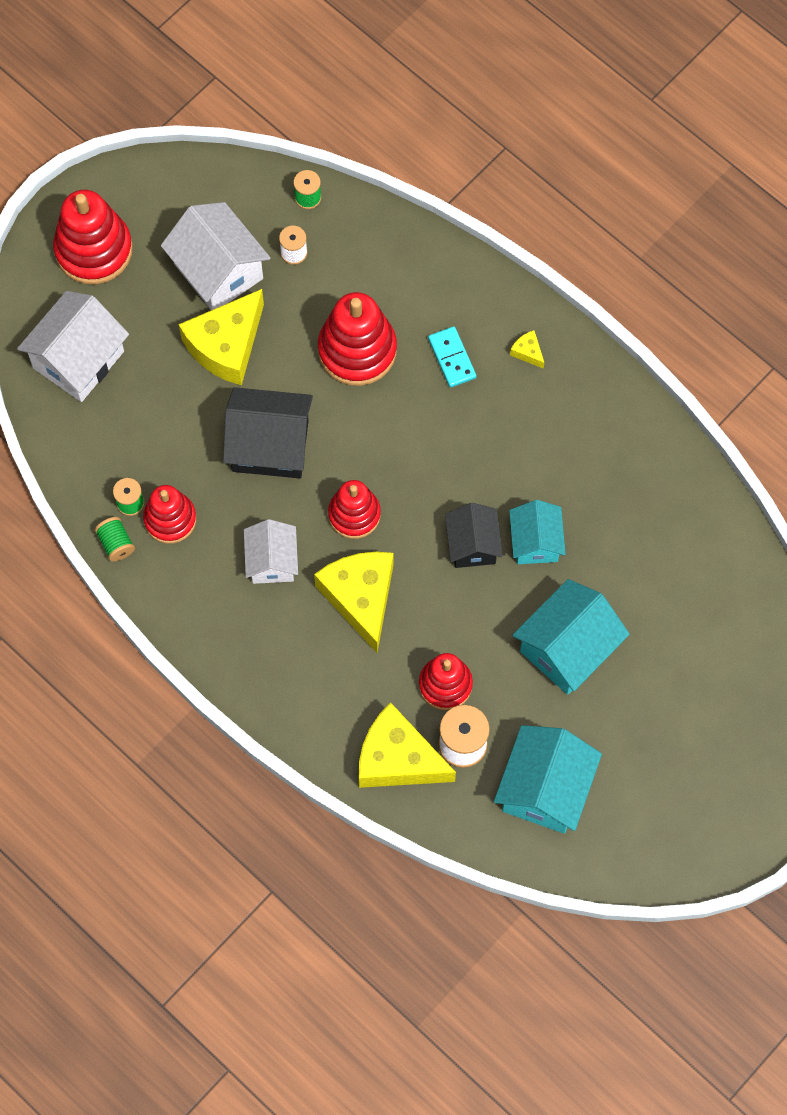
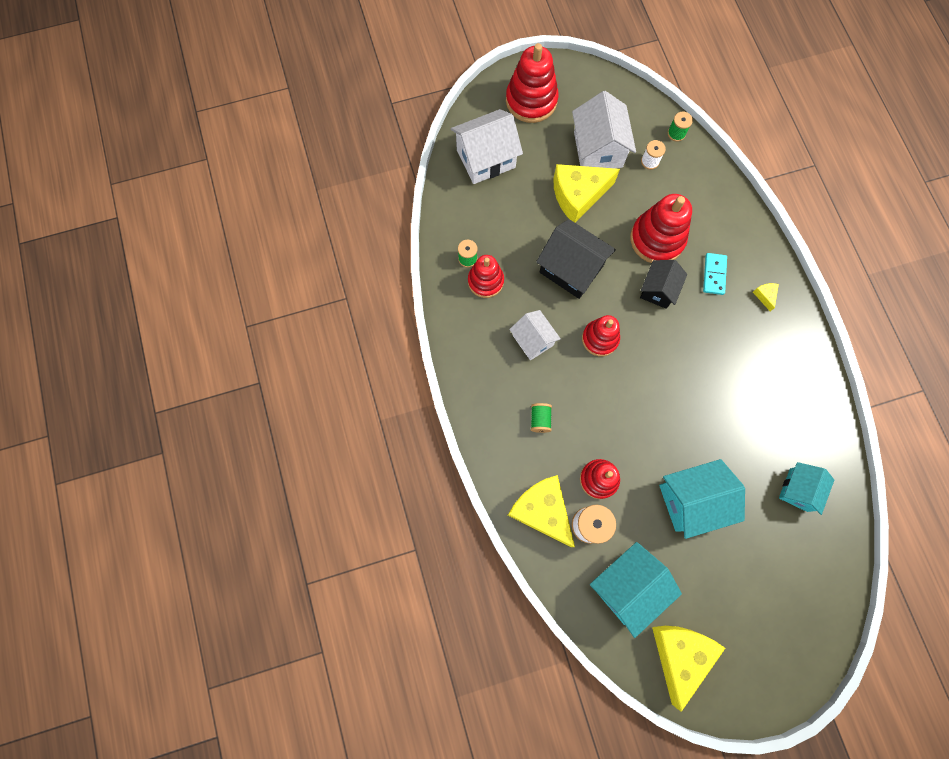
camera: 30 degrees right, 5 degrees up
green spool [95,517,135,562] -> green spool moved to [531,403,552,433]
white house [244,519,298,584] -> white house turned 60 degrees counterclockwise [509,310,561,360]
yellow cheese [314,552,393,653] -> yellow cheese moved to [652,626,725,712]
black house [445,503,503,568] -> black house moved to [640,260,687,309]
turquoise house [509,500,566,564] -> turquoise house moved to [779,462,834,515]

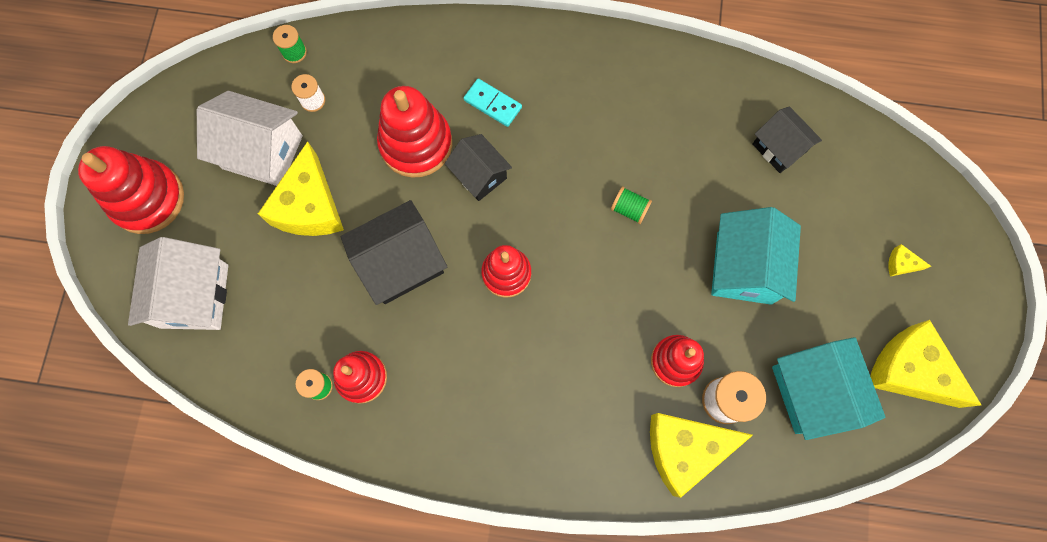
camera: 65 degrees left, 0 degrees up
white house [509,310,561,360] -> none
green spool [531,403,552,433] -> green spool moved to [611,186,652,224]
yellow cheese [753,283,779,311] -> yellow cheese moved to [888,244,931,277]
turquoise house [779,462,834,515] -> black house [753,106,822,173]

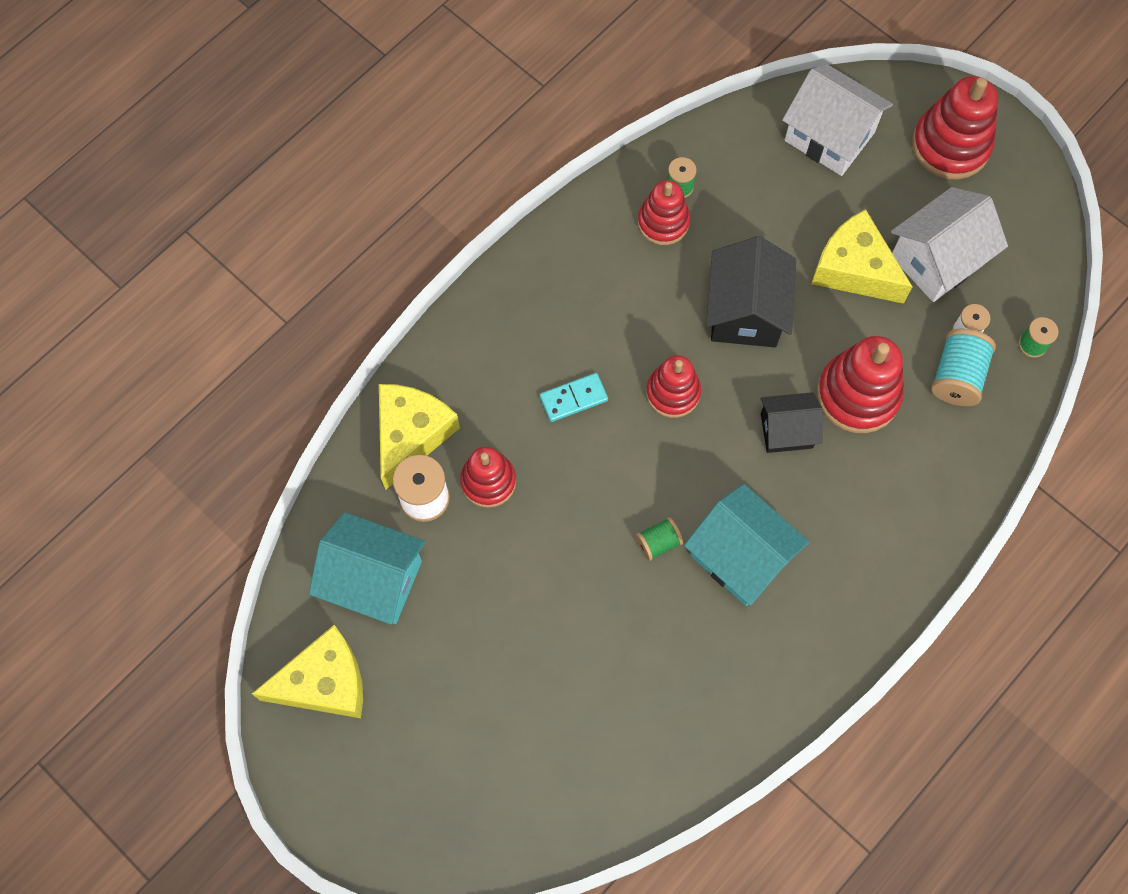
camera: 125 degrees right, 5 degrees down
turquoise domino [464,78,522,127] -> turquoise domino moved to [540,373,608,422]
turquoise house [711,207,801,305] -> turquoise house moved to [684,484,809,606]
black house [753,106,822,173] -> none
yellow cheese [888,244,931,277] -> none
none -> turquoise spool [931,328,996,406]

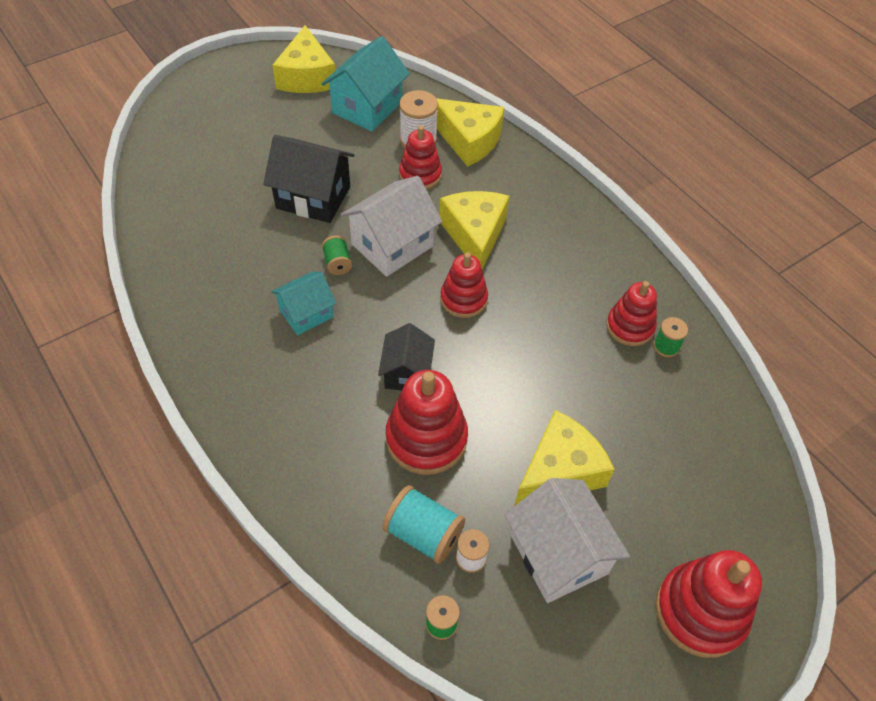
camera: 100 degrees right, 15 degrees down
turquoise domino [540,373,608,422] -> yellow cheese [439,191,510,269]
turquoise house [684,484,809,606] -> turquoise house [271,271,336,335], size x0.63
black house [706,236,796,347] -> black house moved to [263,135,354,223]
white house [782,64,893,176] -> white house moved to [341,176,442,277]

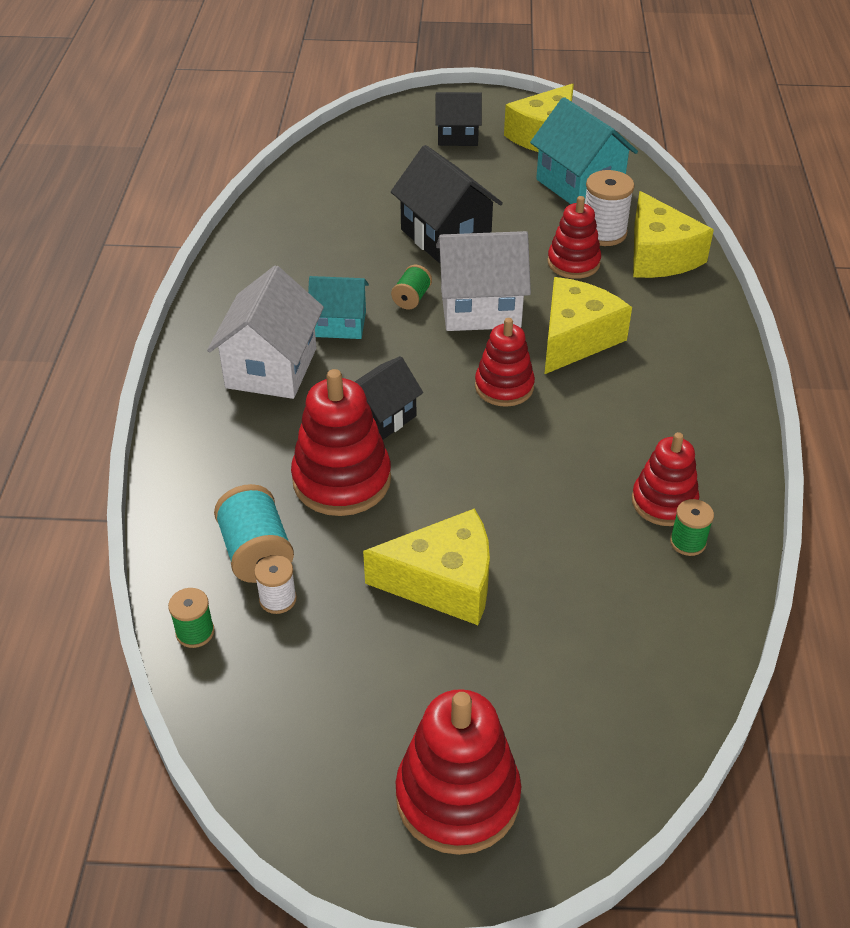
camera: 40 degrees right, 10 degrees down
turquoise house [322,36,410,132] -> turquoise house turned 75 degrees clockwise [530,97,638,204]
white house [505,478,630,603] -> white house moved to [207,266,324,399]
none -> black house [435,92,482,146]

